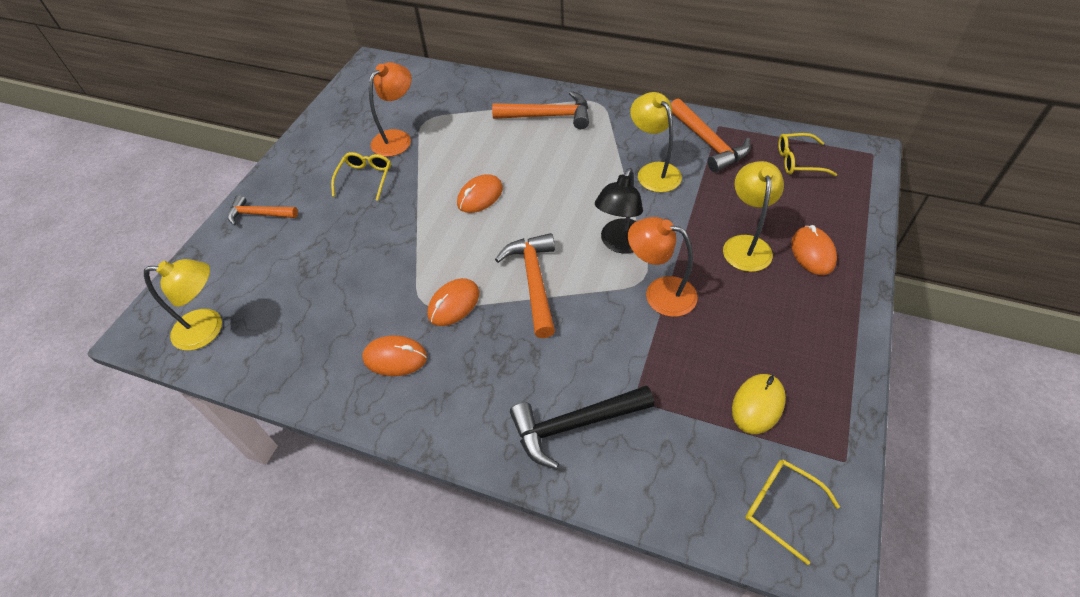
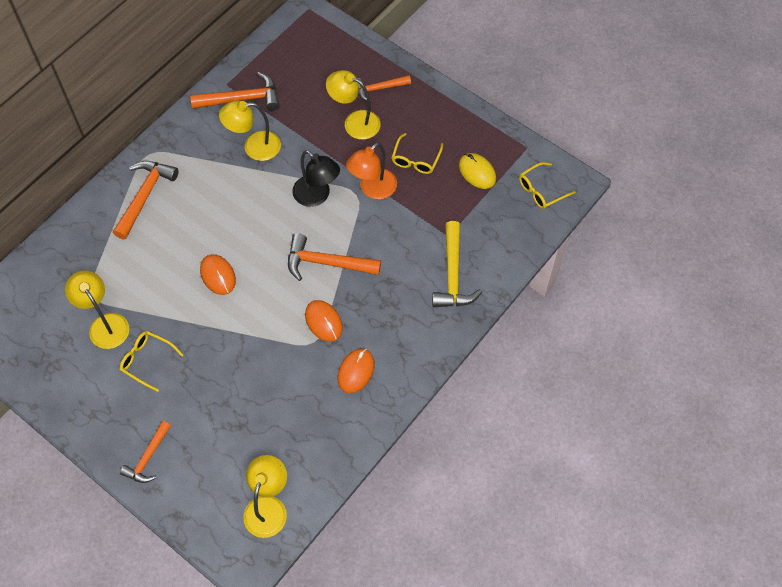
camera: 75 degrees left, 10 degrees up
orange lamp [369,62,412,157] -> yellow lamp [65,271,129,349]
black hammer [510,385,654,469] -> yellow hammer [432,221,482,307]
yellow glasses [778,133,837,176] -> yellow glasses moved to [391,133,443,174]
orange mouse [791,225,837,275] -> orange hammer [357,75,411,101]

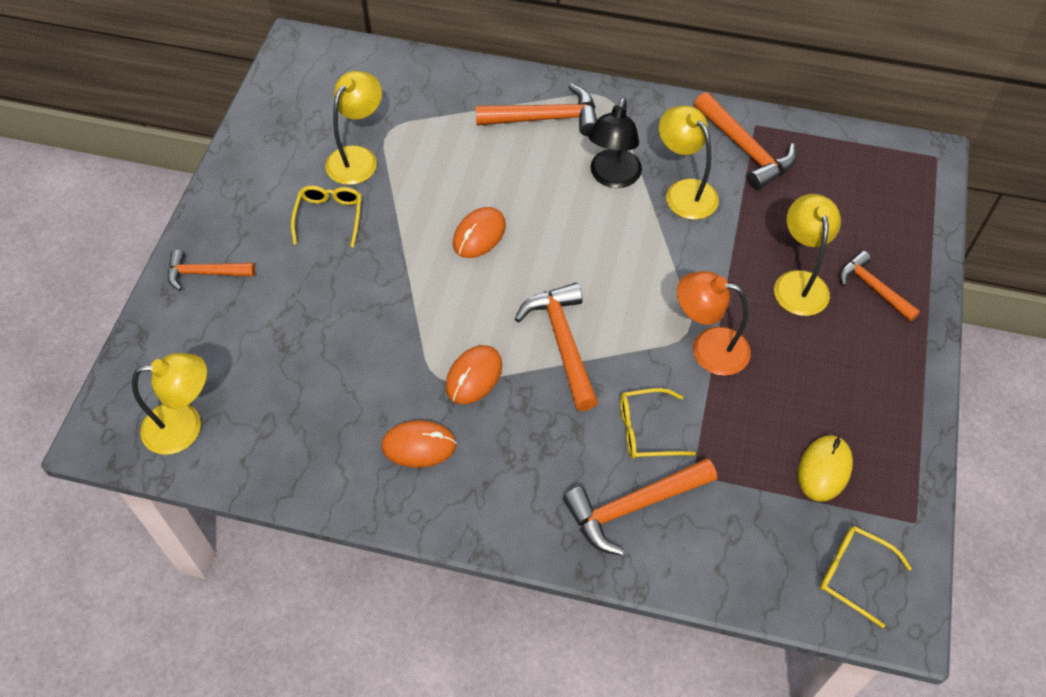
camera: 65 degrees right, 5 degrees down
black lamp [292,150,340,207] -> black lamp moved to [588,97,642,188]
yellow glasses [391,133,443,174] -> yellow glasses moved to [620,388,696,459]
yellow hammer [432,221,482,307] -> orange hammer [563,458,717,556]

